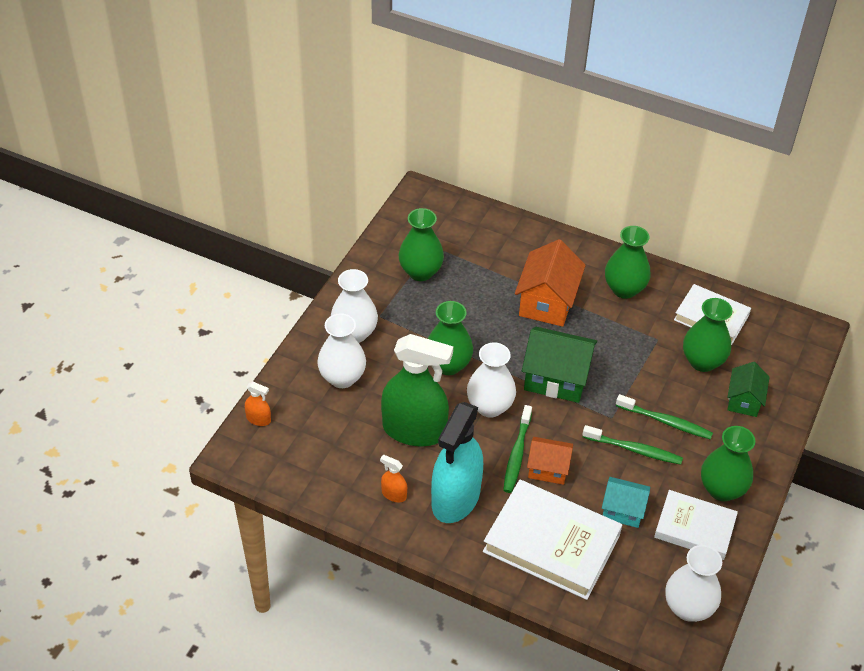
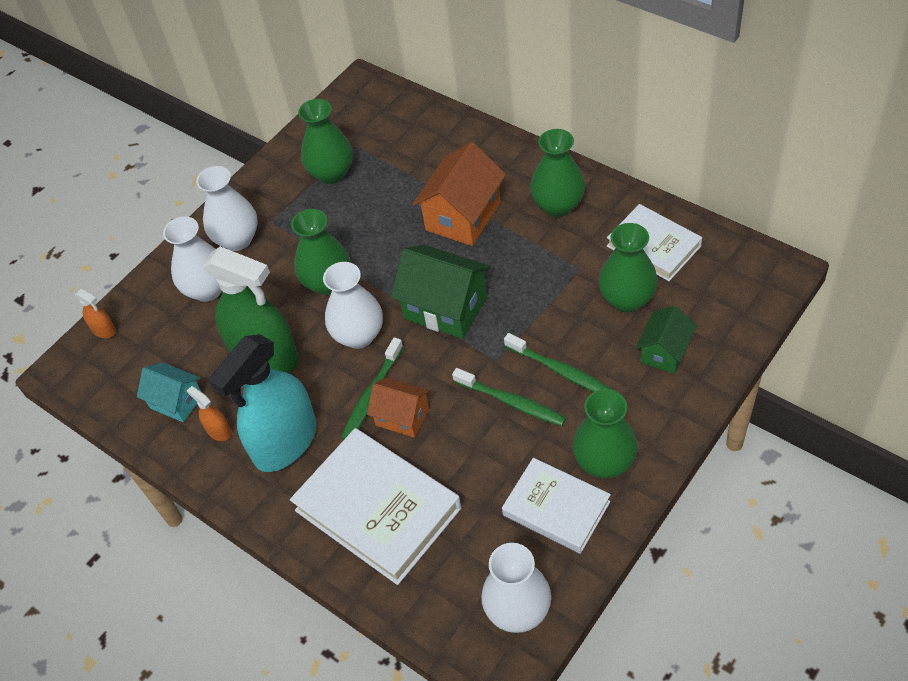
camera: 20 degrees right, 5 degrees up
turquoise house [602,477,650,528] -> turquoise house moved to [137,362,201,422]

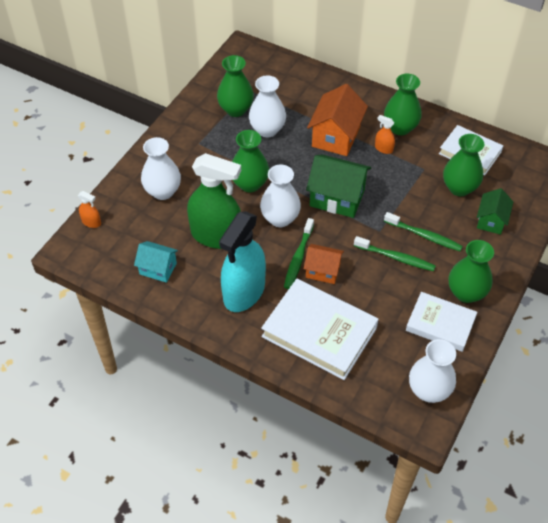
camera: 15 degrees left, 0 degrees up
orange spray bottle [187,386,231,441] -> orange spray bottle moved to [375,115,395,154]
white vase [196,166,258,251] -> white vase moved to [249,75,286,137]

